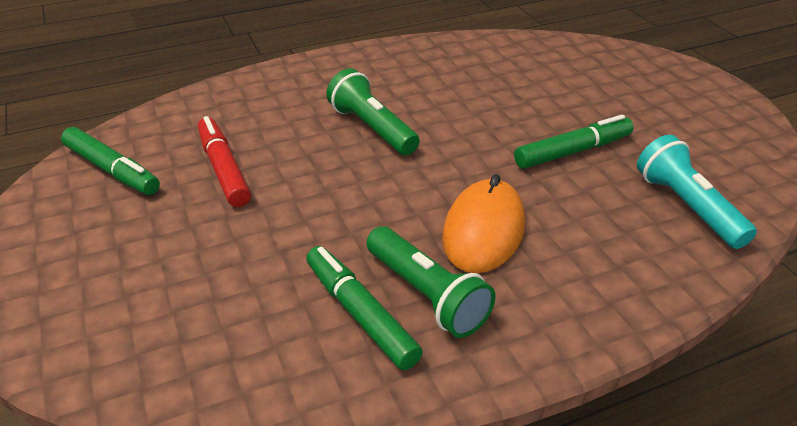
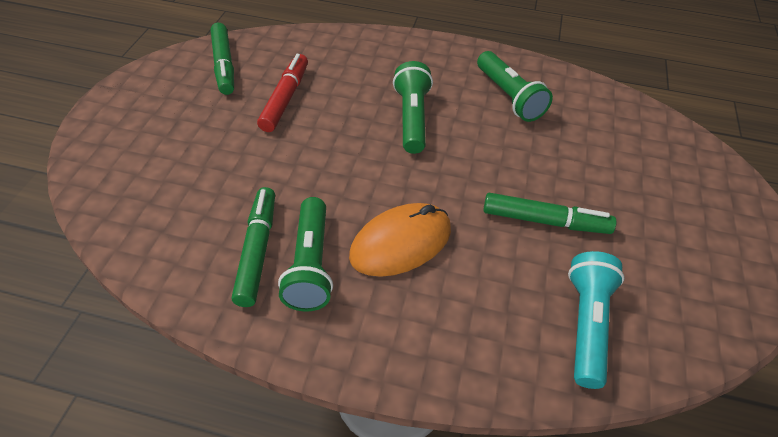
camera: 35 degrees right, 10 degrees up
none -> green flashlight [477,51,553,122]

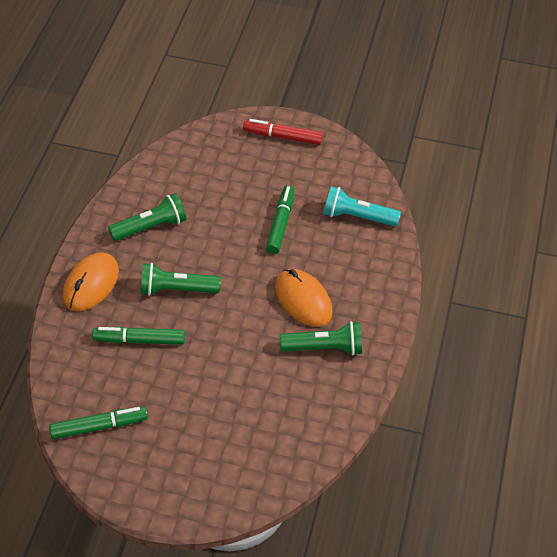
camera: 90 degrees left, 0 degrees up
green marker [232,187,275,307] -> green marker moved to [92,327,185,345]
red marker [257,54,308,132] -> red marker moved to [243,119,323,145]
none -> orange mouse [63,252,119,311]

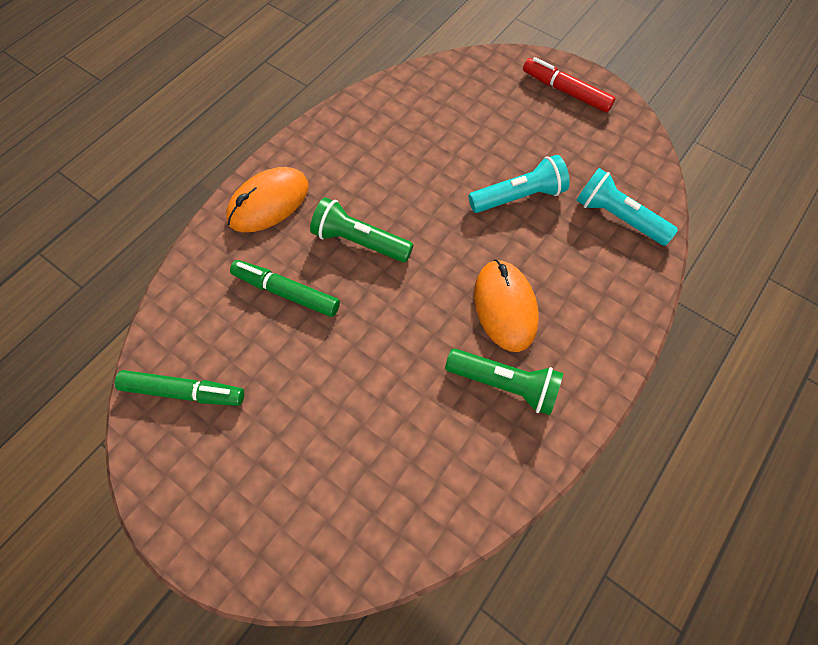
camera: 25 degrees right, 15 degrees up
green flashlight [108,193,186,241] -> none
green marker [266,185,295,254] -> turquoise flashlight [468,155,570,213]

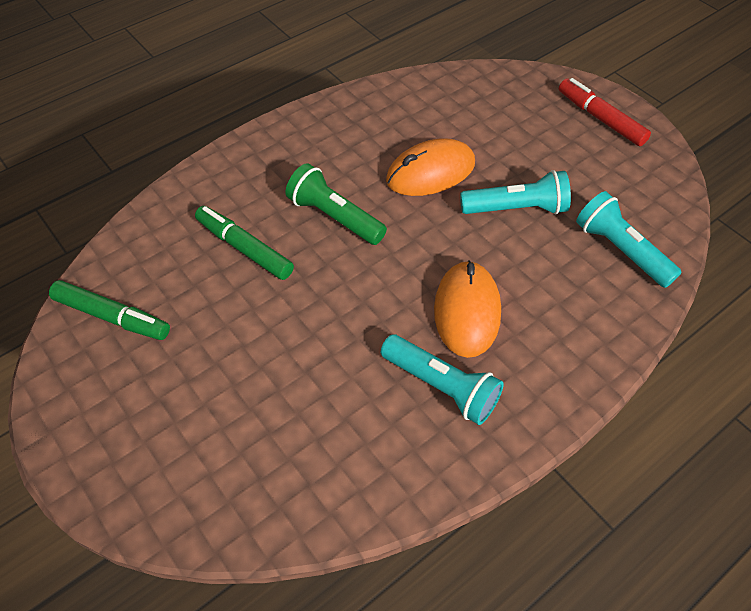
camera: 15 degrees right, 10 degrees down
orange mouse [226,167,309,232] -> orange mouse moved to [386,138,475,196]
green flashlight [445,349,563,415] -> turquoise flashlight [381,334,504,425]

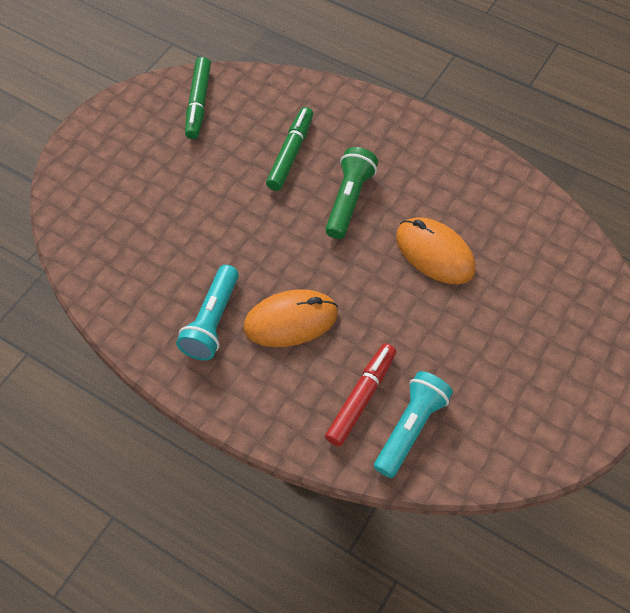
camera: 70 degrees right, 5 degrees up
turquoise flashlight [460,170,571,214] -> none
red marker [559,78,651,146] -> red marker moved to [325,343,396,447]

